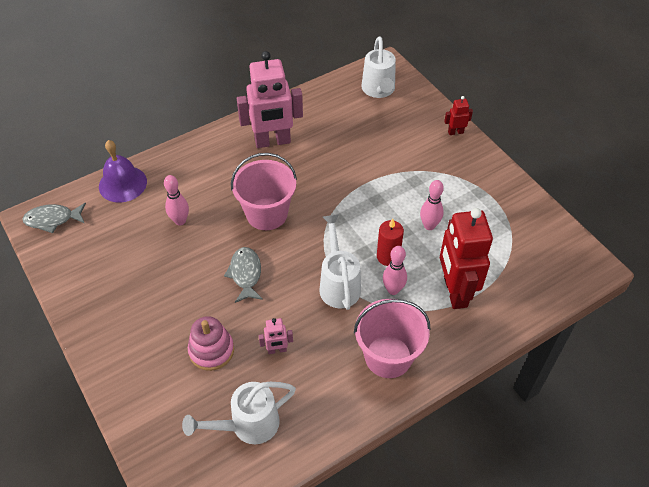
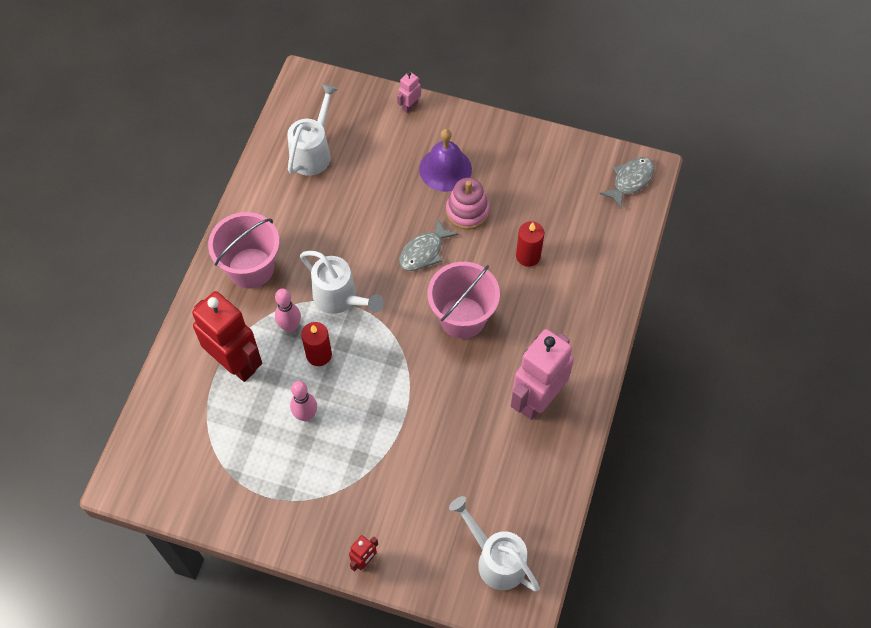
camera: 140 degrees right, 10 degrees up
purple bell [99,140,147,203] -> purple bell moved to [419,129,472,192]
pink bowling pin [164,175,189,225] -> red candle [516,221,544,267]
pink stacking toy [188,316,234,371] -> pink stacking toy moved to [446,178,489,230]
grey fish [224,247,263,303] -> grey fish turned 90 degrees clockwise [399,218,458,271]
pink robot [259,318,293,354] -> pink robot moved to [397,71,421,113]

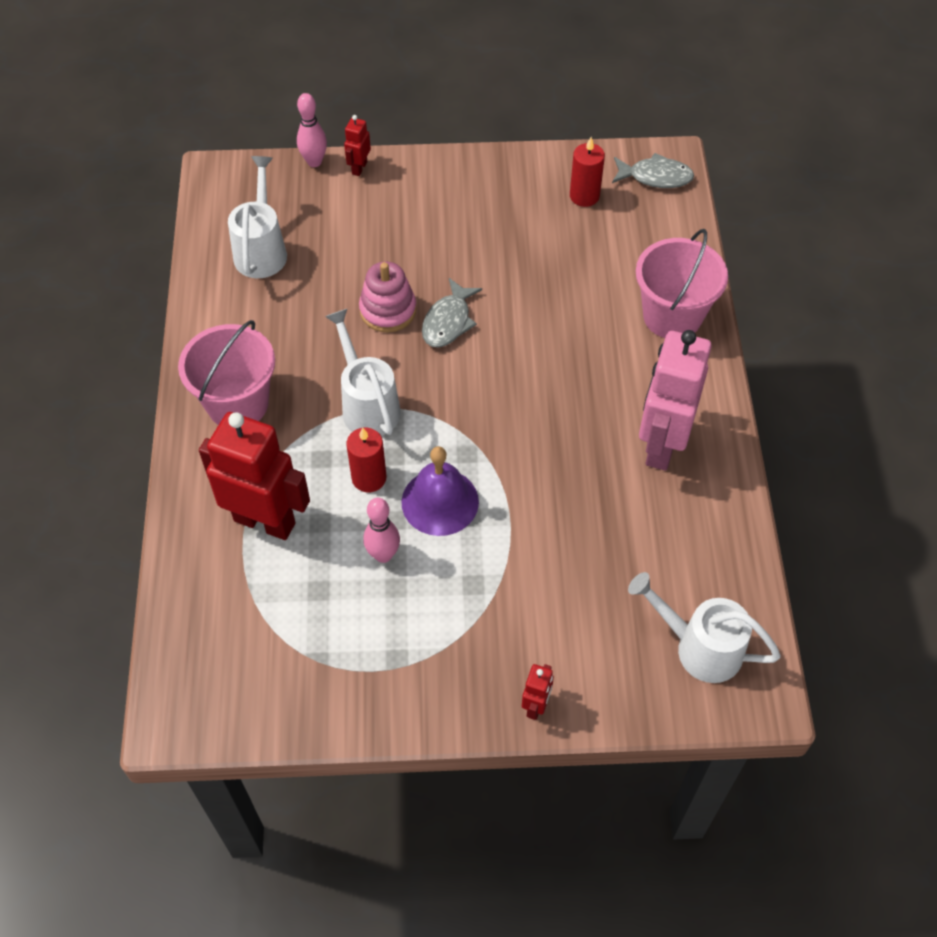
camera: 20 degrees left, 5 degrees down
pink bowling pin [275,289,301,332] -> pink bowling pin moved to [297,93,327,167]
white watering can [300,251,384,314] -> white watering can turned 135 degrees counterclockwise [325,309,401,436]
pink robot [397,71,421,113] -> red robot [344,115,371,176]
purple bell [419,129,472,192] -> purple bell moved to [401,446,479,536]
pink bucket [427,262,500,339] -> pink bucket moved to [636,229,728,338]
pink stacking toy [446,178,489,230] -> pink stacking toy moved to [359,262,417,333]
red candle [516,221,544,267] -> red candle moved to [570,137,605,207]
grey fish [599,157,655,209] -> grey fish turned 75 degrees clockwise [612,153,694,188]

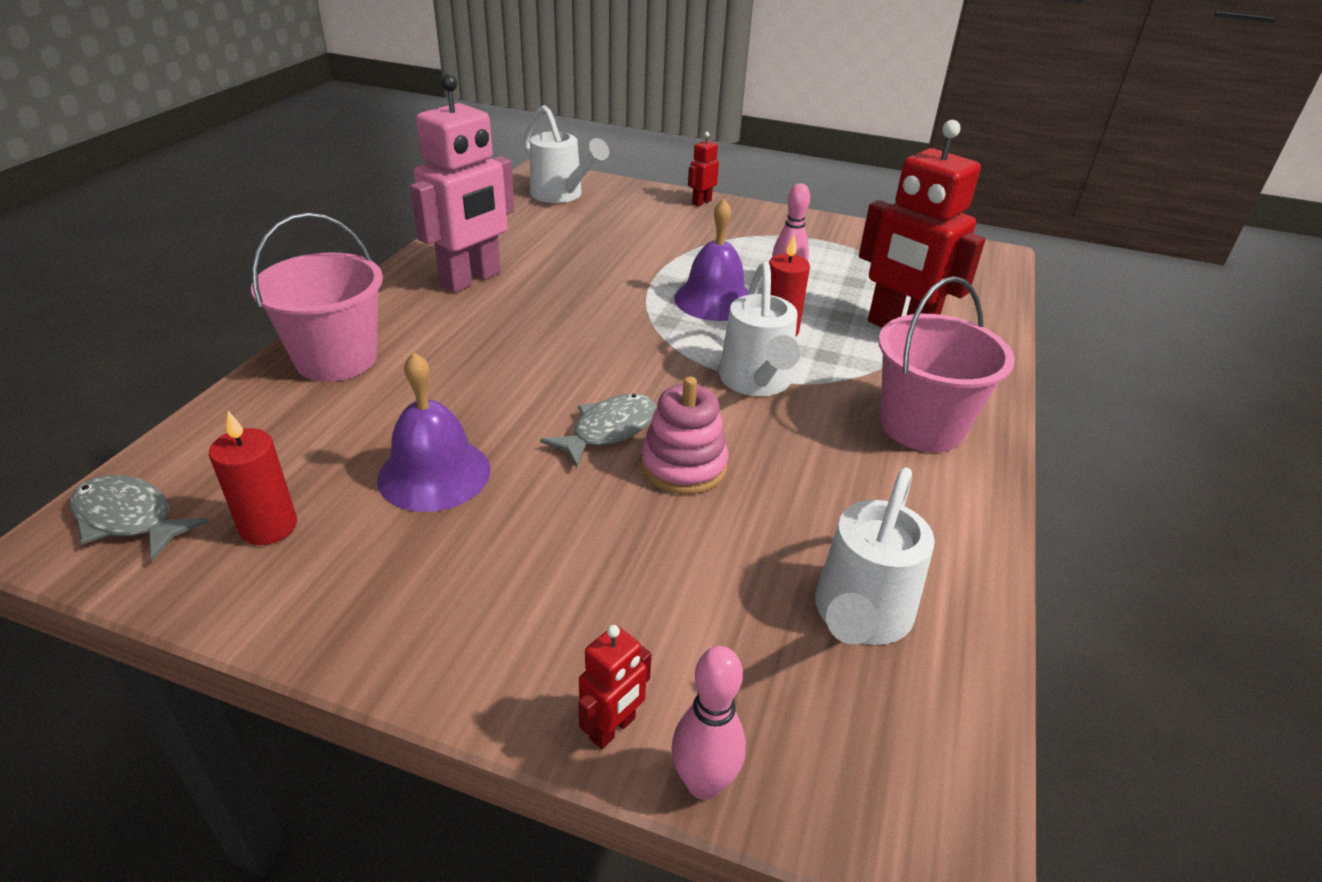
camera: 160 degrees left, 20 degrees down
none -> purple bell [377,352,490,512]

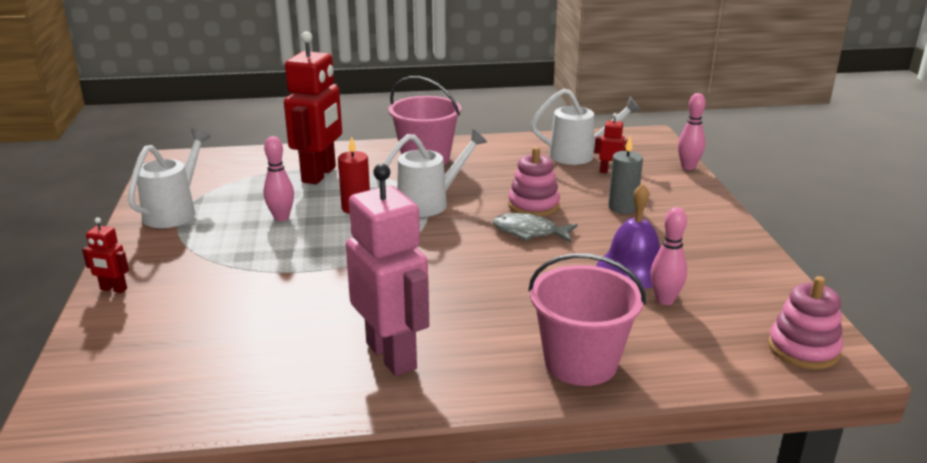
camera: 115 degrees left, 10 degrees down
grey fish [70,475,209,561] -> pink stacking toy [768,276,843,370]
red candle [209,411,297,545] -> none
pink robot [410,74,515,293] -> pink robot turned 45 degrees clockwise [346,164,429,376]
white watering can [524,105,609,203] -> white watering can moved to [128,128,211,228]
red robot [578,625,651,749] -> red robot moved to [594,113,628,173]
purple bell [674,199,749,321] -> none
none -> grey candle [608,137,643,214]
none -> pink bowling pin [651,207,687,305]

